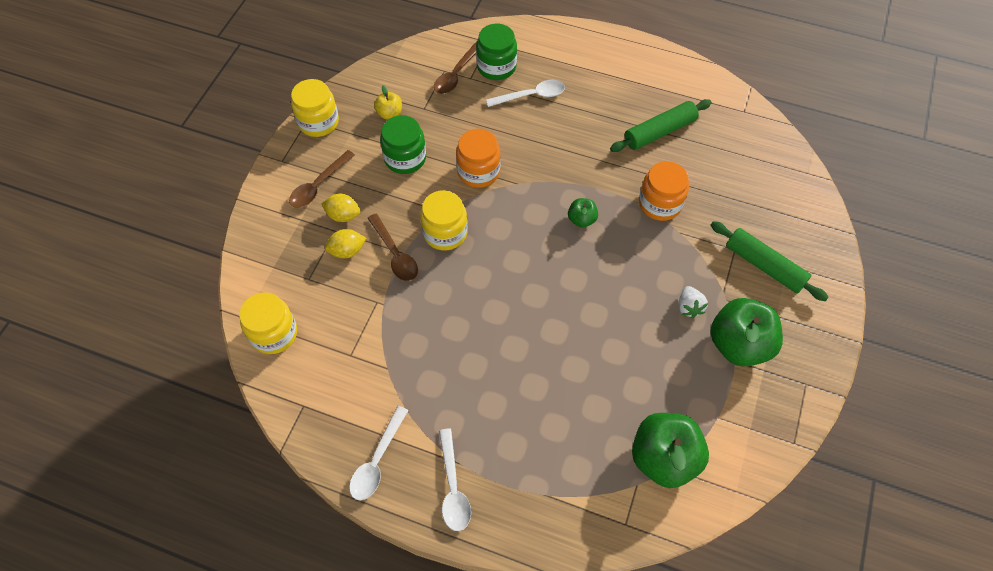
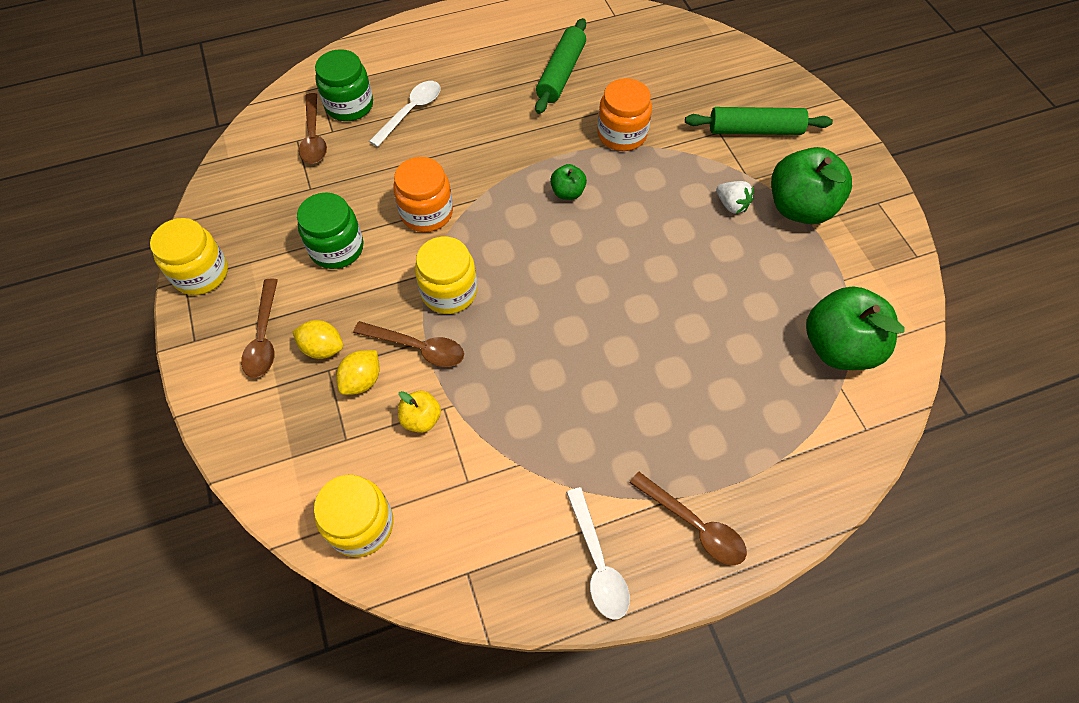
camera: 40 degrees left, 0 degrees up
yellow lemon [321,194,361,222] -> yellow lemon turned 45 degrees clockwise [292,320,343,359]
yellow apple [374,85,402,119] -> yellow apple moved to [398,391,441,433]
white spoon [439,428,471,531] -> brown spoon [630,472,747,565]

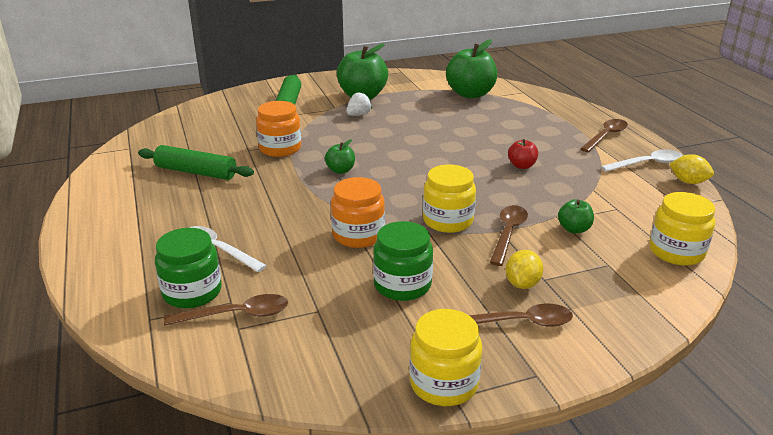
camera: 90 degrees left, 30 degrees down
yellow lemon [336,350,380,395] -> yellow lemon moved to [670,154,714,184]
yellow apple [398,391,441,433] -> green apple [558,199,594,233]
none -> red apple [508,139,538,169]

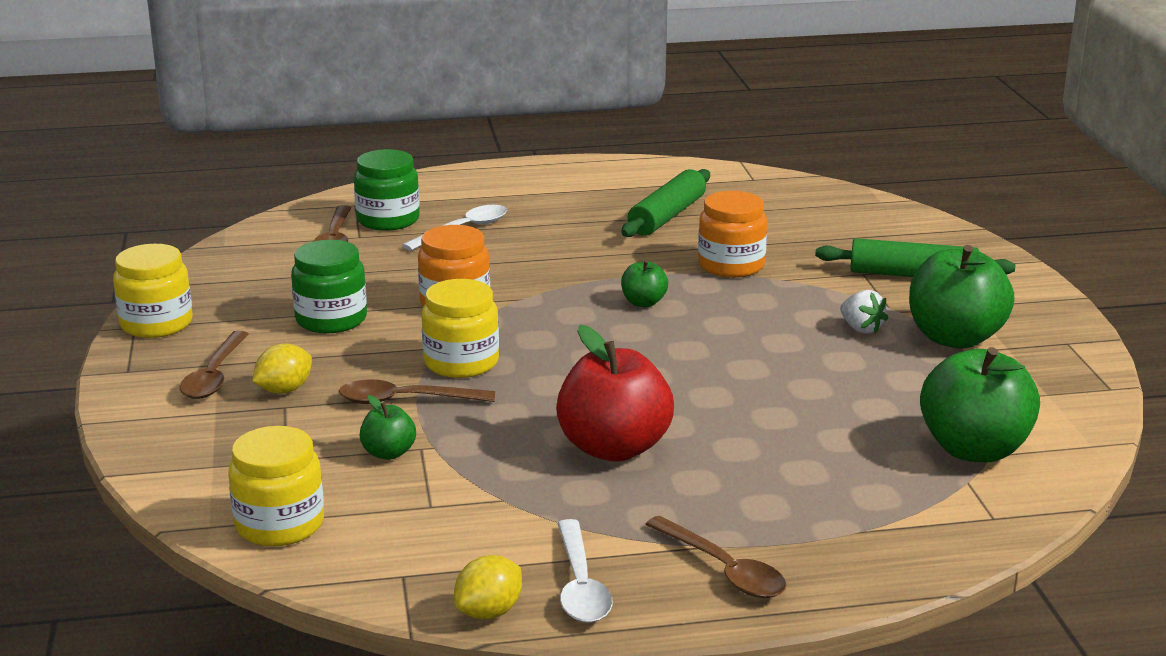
camera: 100 degrees right, 5 degrees down
brown spoon [490,205,528,266] -> brown spoon turned 150 degrees clockwise [339,379,495,404]
yellow lemon [506,250,543,289] -> yellow lemon turned 75 degrees counterclockwise [252,343,312,394]
red apple [508,139,538,169] -> red apple [556,325,674,462], size x2.08

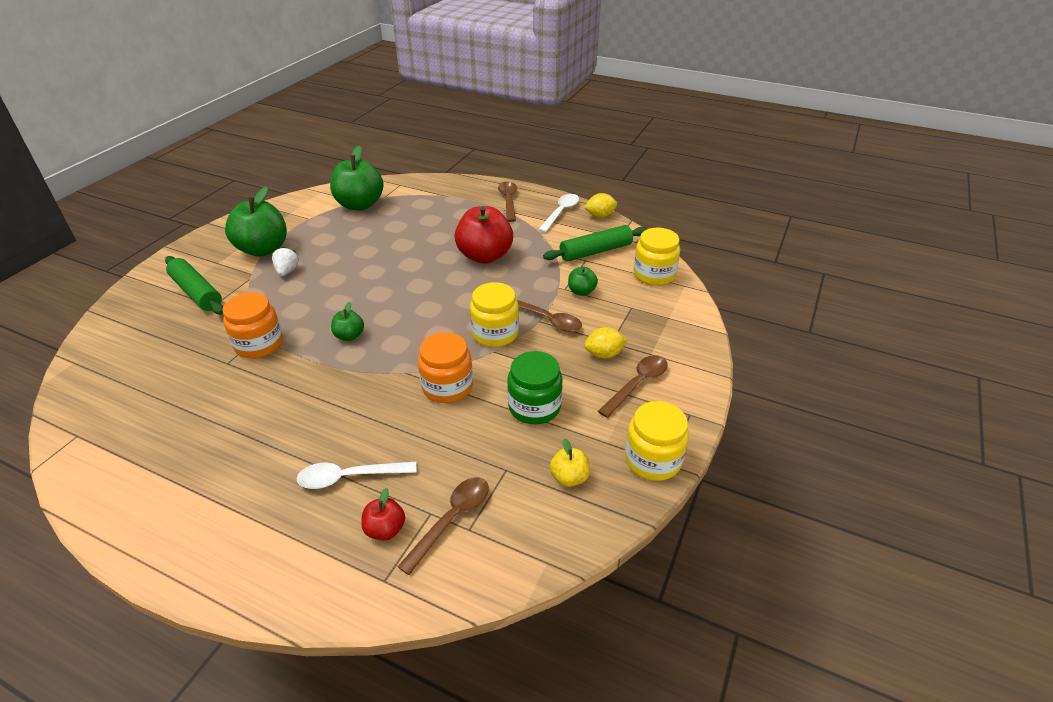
camera: 145 degrees left, 15 degrees up
green jar [354,149,420,231] -> red apple [361,488,405,541]
green rolling pin [621,169,710,237] -> green rolling pin moved to [543,225,647,262]
none -> yellow apple [550,438,590,487]

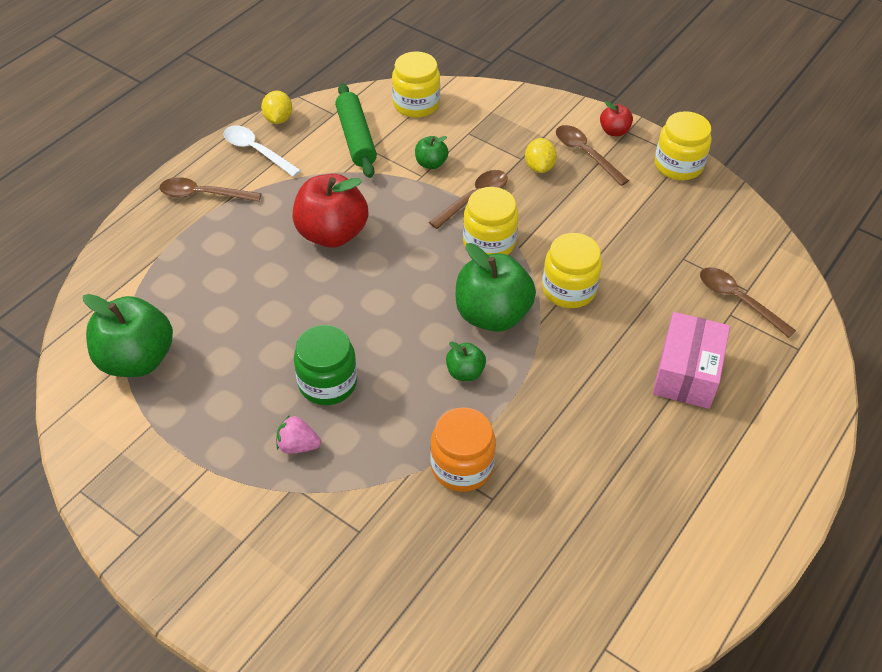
camera: 80 degrees left, 10 degrees up
green rolling pin [165,256,223,314] -> none
green apple [225,186,287,257] -> green apple moved to [456,243,536,332]
white strawberry [272,247,299,276] -> pink strawberry [276,415,321,454]
white spoon [296,462,417,489] -> pink box [653,312,730,409]
red apple [361,488,405,541] -> red apple moved to [600,101,633,136]
orange jar [418,332,473,403] -> yellow jar [542,233,602,308]
green jar [507,351,563,424] -> green jar moved to [294,325,357,405]
yellow apple [550,438,590,487] -> none

